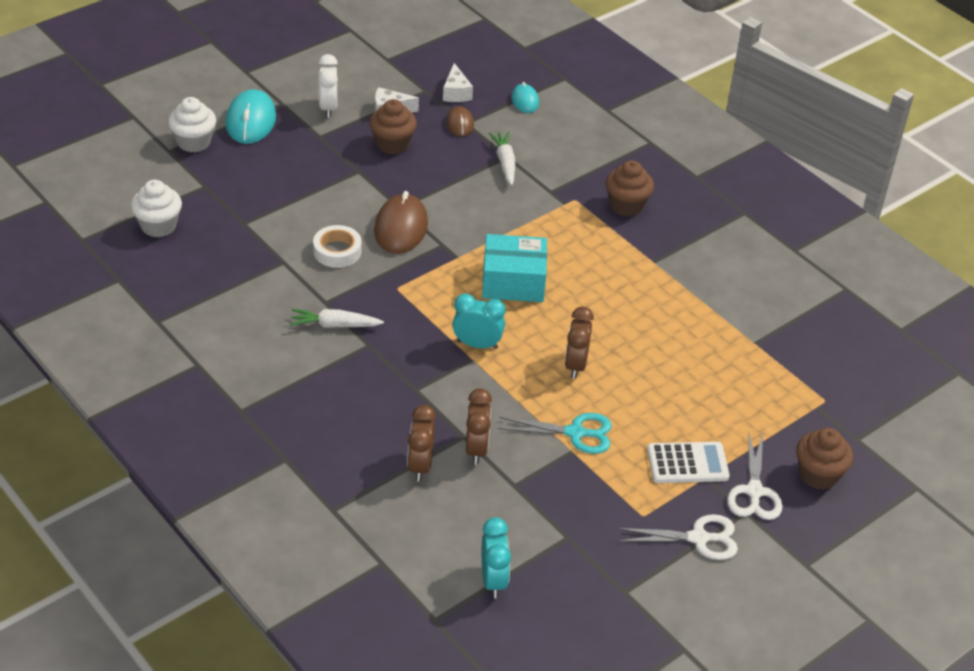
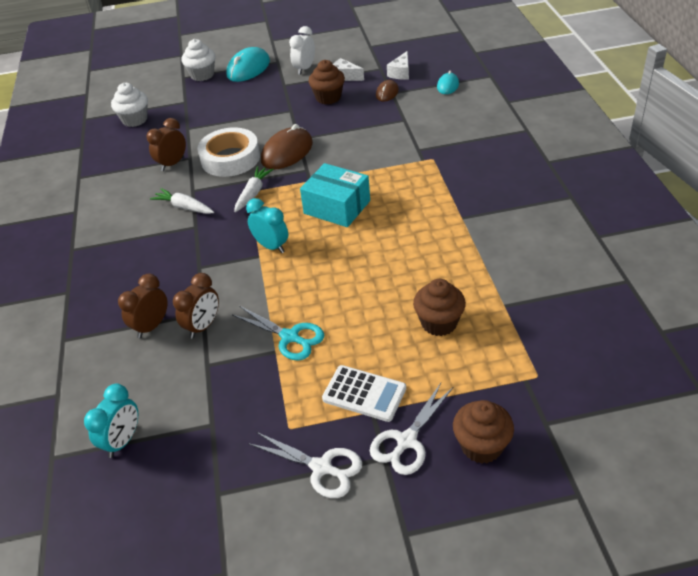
camera: 35 degrees right, 0 degrees up
white tape [313,225,362,268] -> white tape [198,127,260,177], size x1.59
white carrot [489,131,515,186] -> white carrot moved to [234,166,274,212]
brown clock [565,307,594,379] -> brown clock moved to [147,118,186,171]
brown cupcake [606,160,654,217] -> brown cupcake moved to [413,279,466,336]

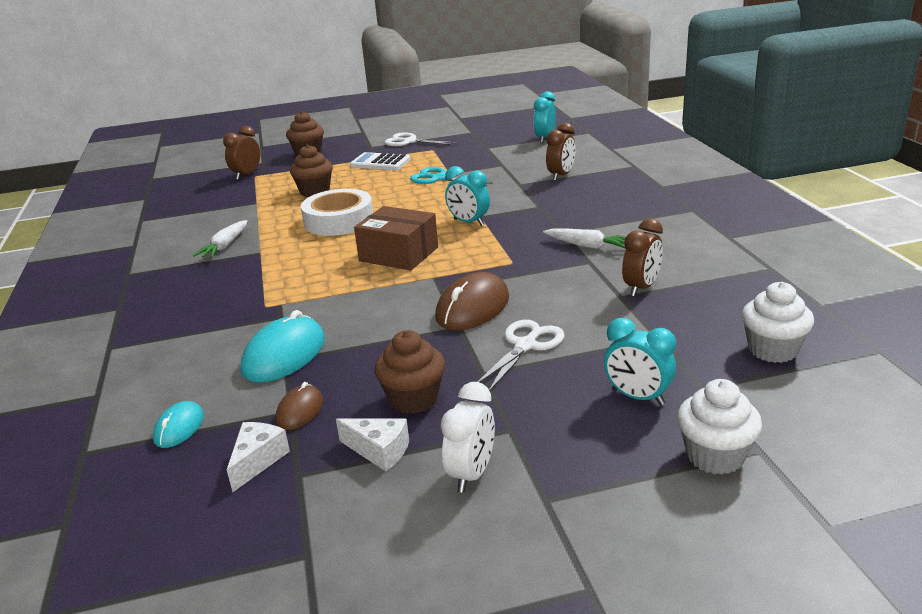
camera: 175 degrees right, 15 degrees down
brown clock [173,273,219,339] -> brown clock moved to [223,126,260,180]
white tape [198,127,260,177] -> white tape moved to [301,189,373,236]
turquoise mouse [226,47,270,82] -> turquoise mouse moved to [241,310,325,382]
white carrot [234,166,274,212] -> white carrot moved to [193,220,247,258]
turquoise box [300,163,370,227] -> brown box [354,206,438,270]
white scissors [370,383,453,475] -> white scissors moved to [478,320,565,391]
none -> turquoise clock [604,318,676,405]

